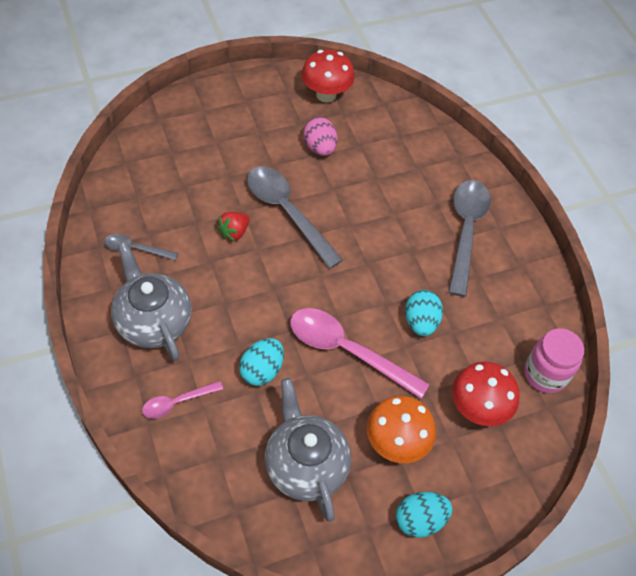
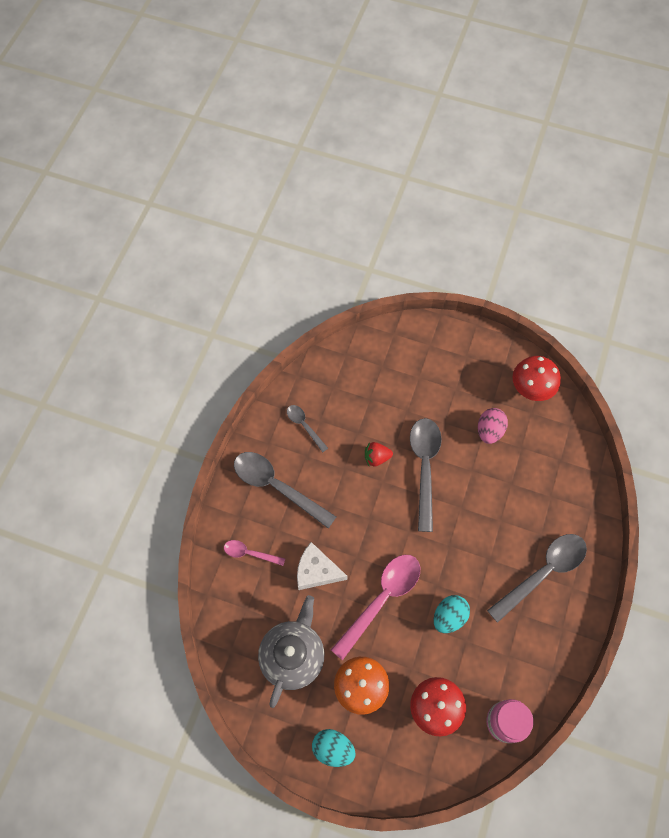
camera: 45 degrees right, 10 degrees up
grey teapot [111,242,192,361] -> grey spoon [234,452,336,529]
turquoise egg [239,338,284,386] -> white cheese [297,542,347,590]
pink spoon [290,308,430,399] -> pink spoon turned 60 degrees clockwise [331,555,420,660]

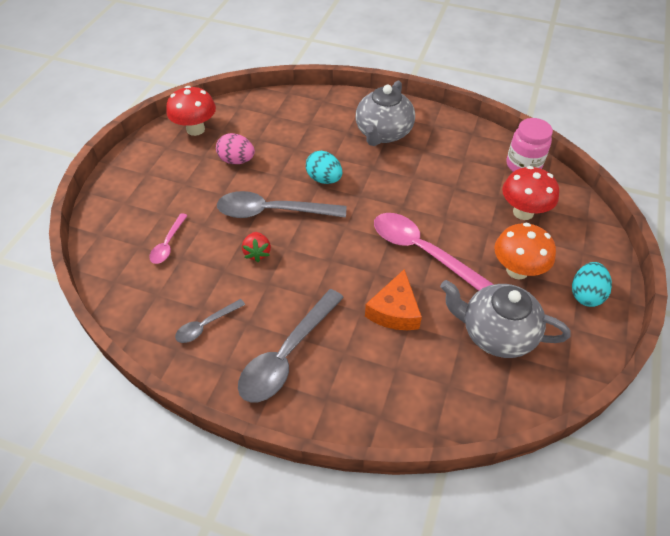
camera: 90 degrees left, 15 degrees down
pink spoon [224,540,285,566] -> pink spoon moved to [149,213,188,264]
white cheese [297,542,347,590] -> orange cheese [365,269,422,330]
turquoise egg [434,595,470,633] -> turquoise egg moved to [306,151,342,184]
grey spoon [487,534,587,623] -> grey teapot [356,81,415,146]

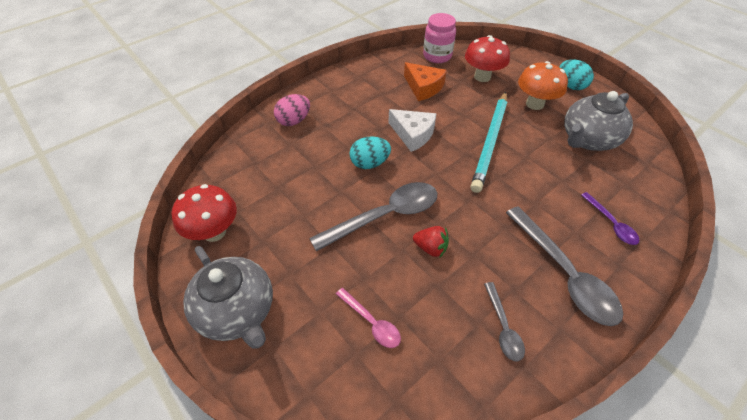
camera: 60 degrees left, 0 degrees up
pink egg [216,133,255,164] -> pink egg moved to [274,94,310,126]
grey spoon [217,191,346,218] -> grey spoon turned 150 degrees counterclockwise [309,182,437,251]
grey teapot [356,81,415,146] -> grey teapot moved to [183,246,273,349]
orange cheese [365,269,422,330] -> orange cheese moved to [404,62,447,101]
pink spoon [374,213,494,291] -> turquoise pencil [470,92,507,193]
none -> white cheese [388,109,436,152]
none -> purple spoon [581,192,639,245]

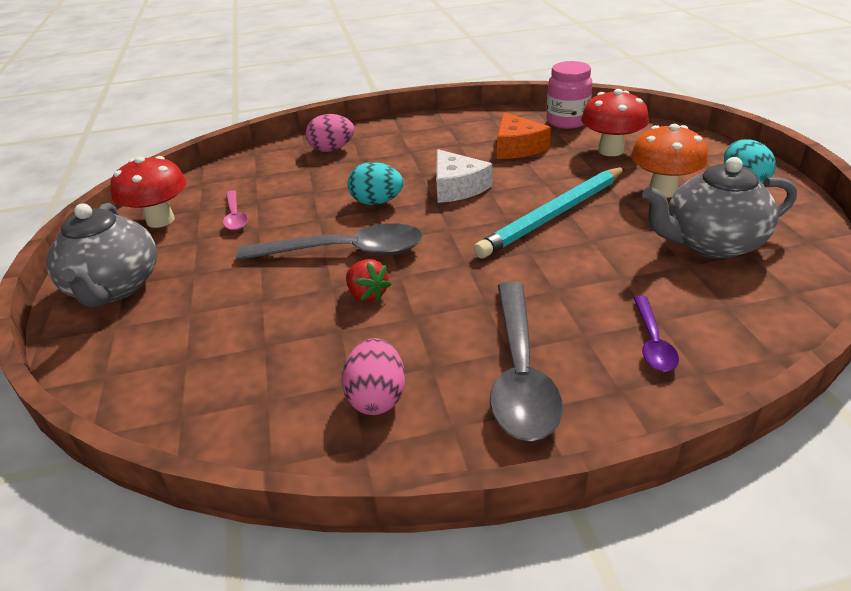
camera: 30 degrees right, 15 degrees down
pink spoon [336,288,401,348] -> pink spoon moved to [223,190,248,231]
grey spoon [484,282,525,362] -> pink egg [342,338,405,415]

